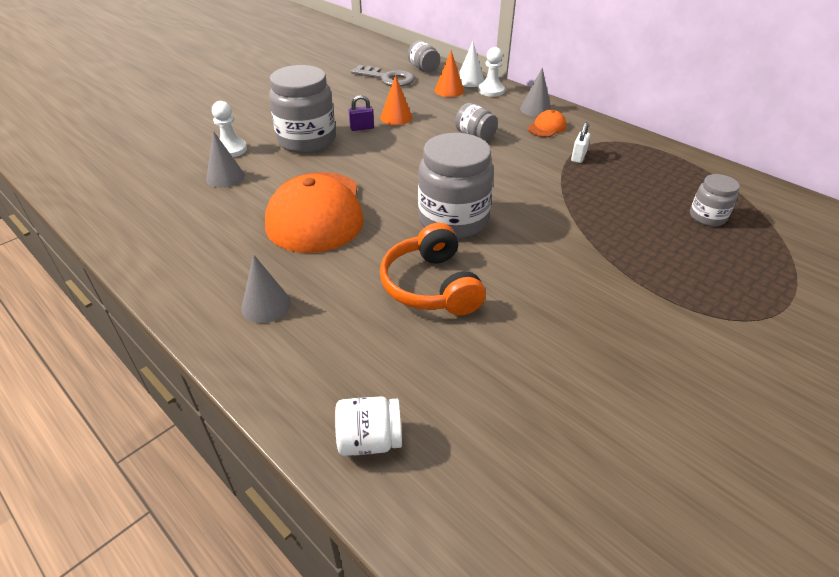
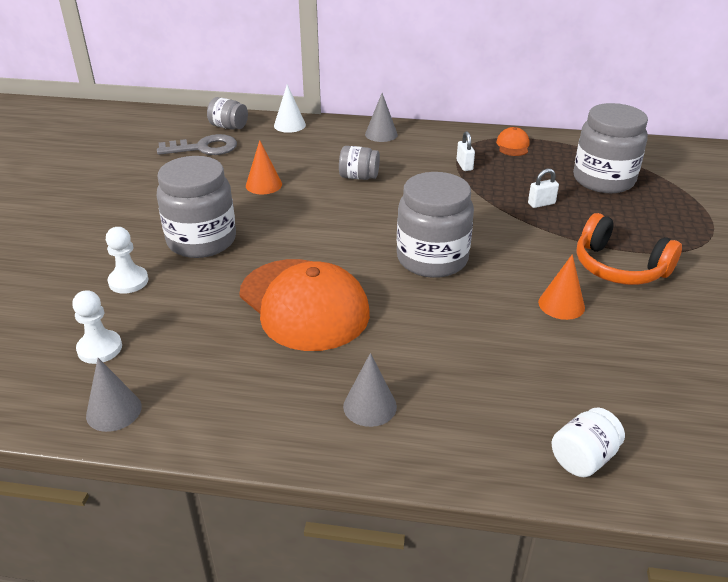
camera: 35 degrees left, 5 degrees down
grey cone [206,131,245,188] -> grey cone moved to [86,358,142,432]
purple padlock [349,95,374,131] -> none
orange headphones [380,223,486,316] -> orange headphones moved to [577,213,682,285]
orange cone [435,50,464,97] -> orange cone moved to [538,254,585,320]
white pawn [478,47,505,97] -> white pawn moved to [72,290,122,364]
orange cap [528,110,567,137] -> orange cap moved to [496,127,529,156]
grey jar [690,174,740,227] -> grey jar [573,103,648,193], size x1.94
none -> white padlock [528,169,559,208]

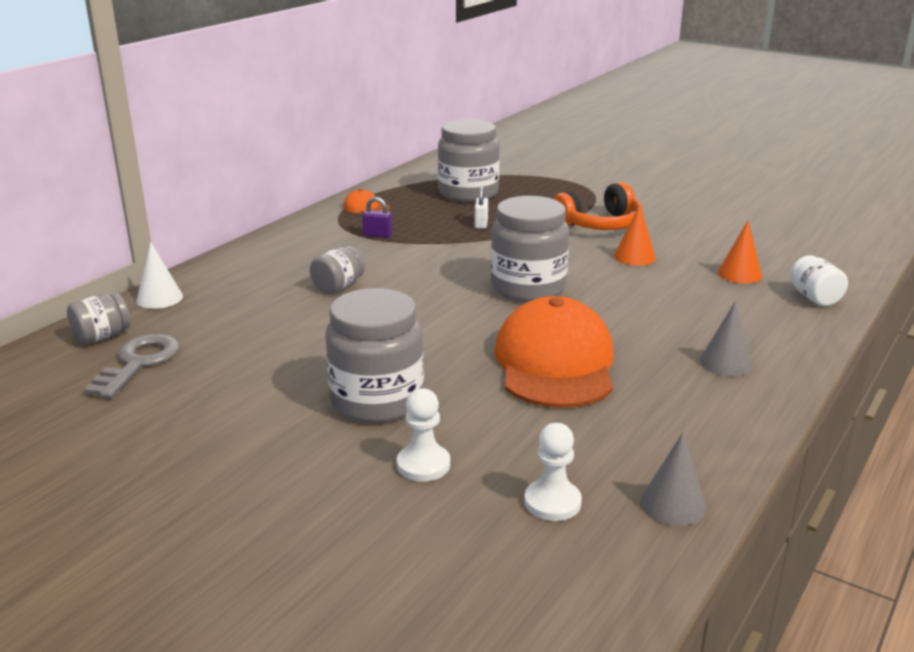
camera: 65 degrees left, 10 degrees down
orange cap [239,259,370,351] -> orange cap turned 75 degrees counterclockwise [494,296,613,408]
orange cone [246,140,282,194] -> orange cone moved to [718,221,762,283]
grey cone [365,93,398,142] -> none
white padlock [457,131,475,171] -> purple padlock [362,197,392,238]

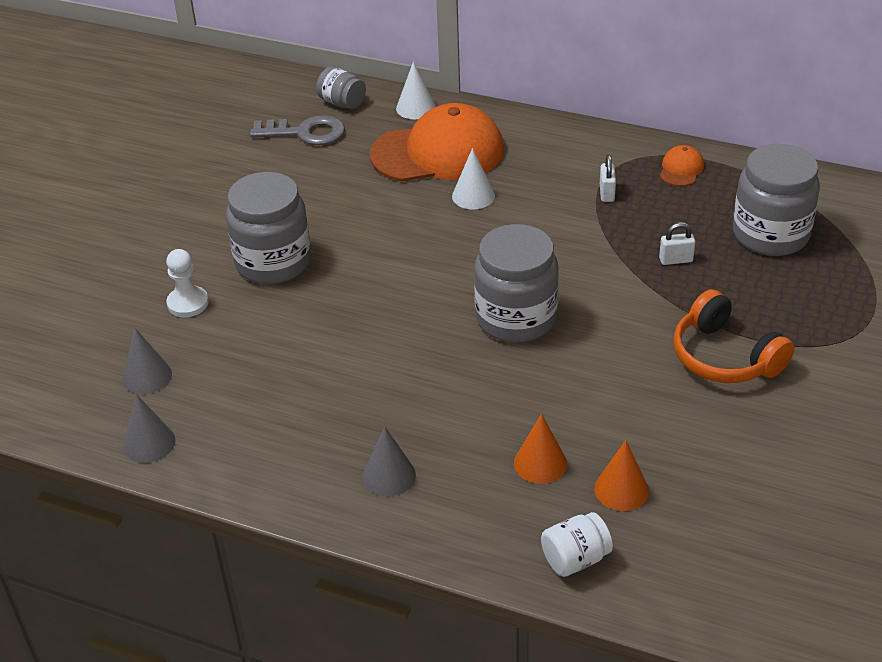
camera: 80 degrees right, 15 degrees up
grey jar [310,246,365,294] -> white cone [452,148,495,210]
purple padlock [362,197,392,238] -> white padlock [600,155,616,202]
orange cap [494,296,613,408] -> orange cap moved to [370,103,504,182]
white pawn [524,423,582,521] -> grey cone [122,328,172,394]
orange cone [614,204,656,266] -> orange cone moved to [514,414,567,484]

